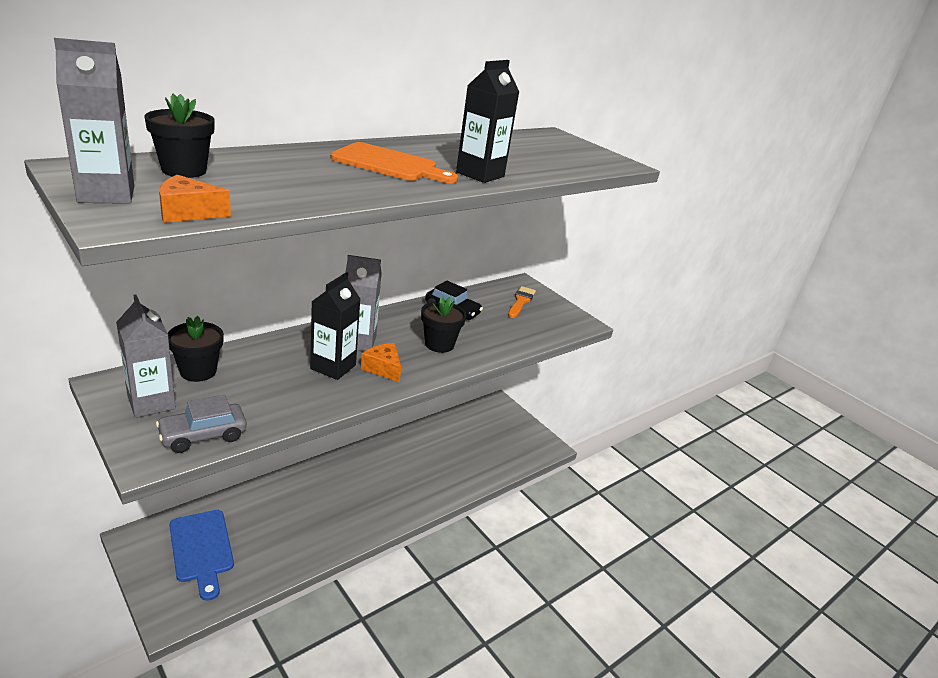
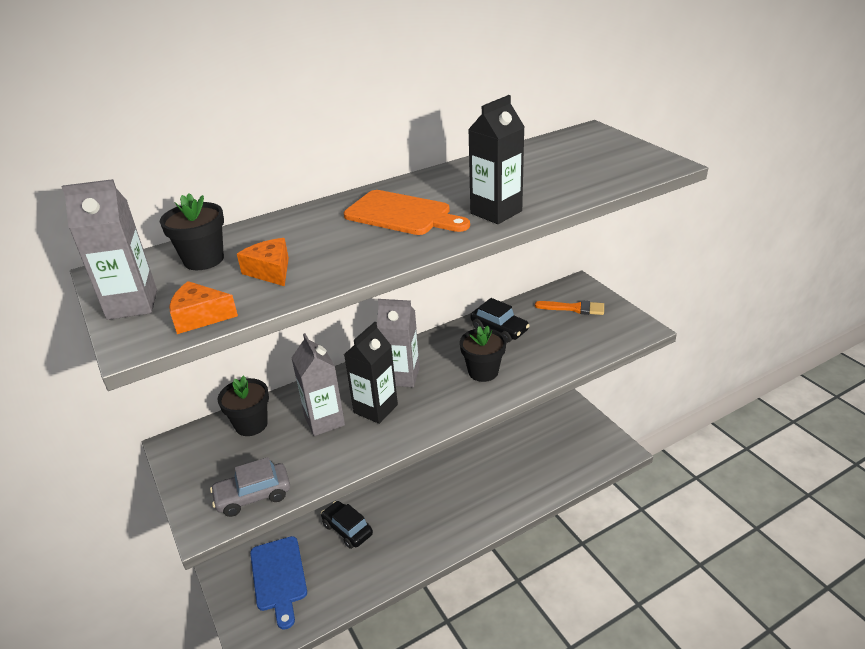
camera: 15 degrees right, 5 degrees up
grey carton [116,295,176,418] -> grey carton moved to [291,333,345,436]
orange cheese [361,343,401,383] -> orange cheese moved to [237,238,289,286]
orange brush [508,286,536,318] -> orange brush turned 75 degrees clockwise [535,300,604,315]
none -> black car [321,501,373,549]

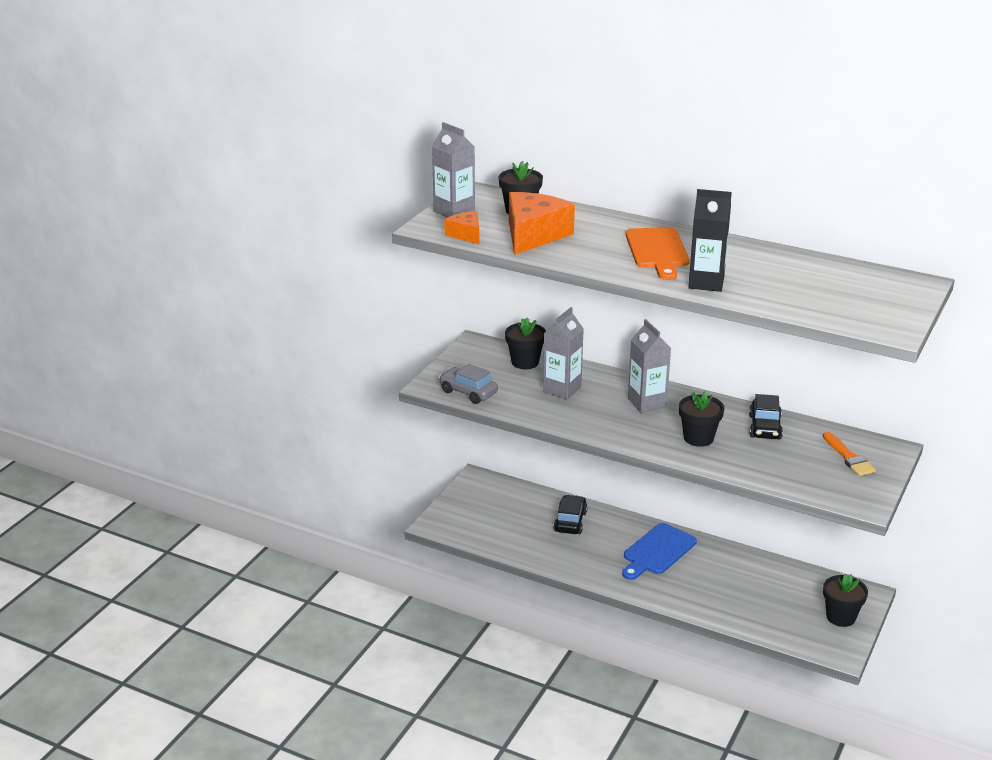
camera: 55 degrees right, 5 degrees down
orange cheese [237,238,289,286] -> orange cheese [509,192,575,255], size x1.87
blue cutting board [250,536,307,630] -> blue cutting board moved to [622,523,697,580]
black carton [344,322,398,424] -> none
none -> black flower pot [823,574,868,627]

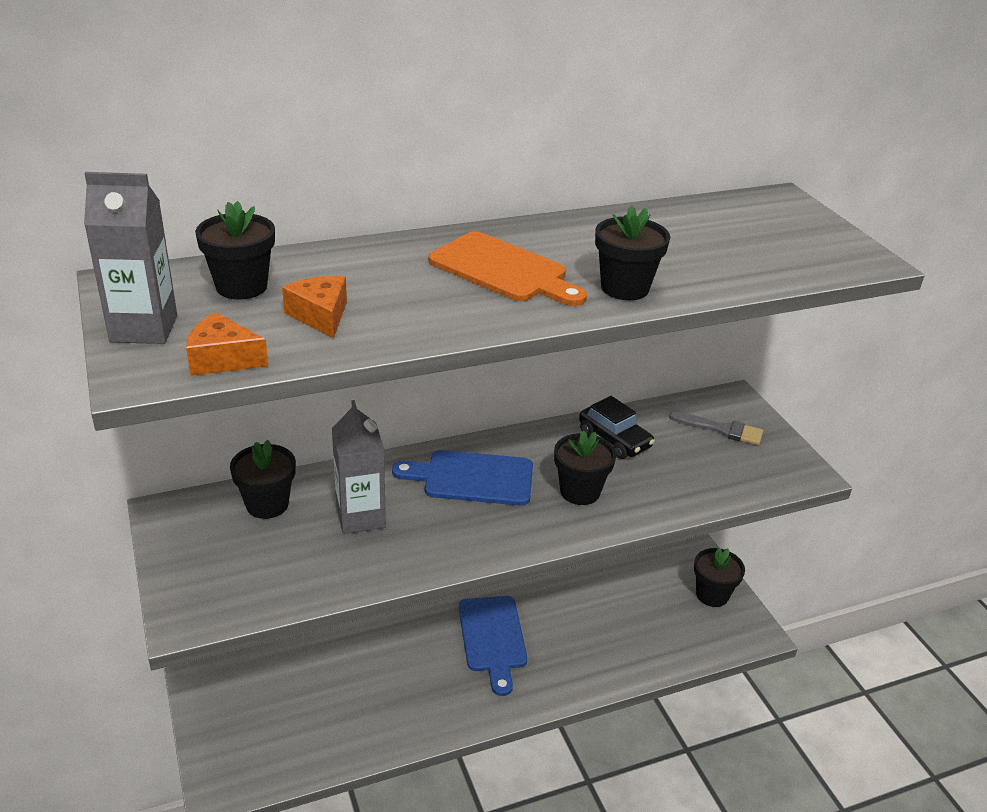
camera: 50 degrees left, 5 degrees up
grey car [439,364,498,404] -> none
orange cheese [509,192,575,255] -> orange cheese [282,276,347,338], size x0.53
black car [553,495,588,534] -> none
grey carton [628,319,671,413] -> blue cutting board [392,450,533,506]
black carton [688,189,732,292] -> black flower pot [595,206,670,300]
orange brush [823,432,876,476] -> grey brush [669,411,763,445]

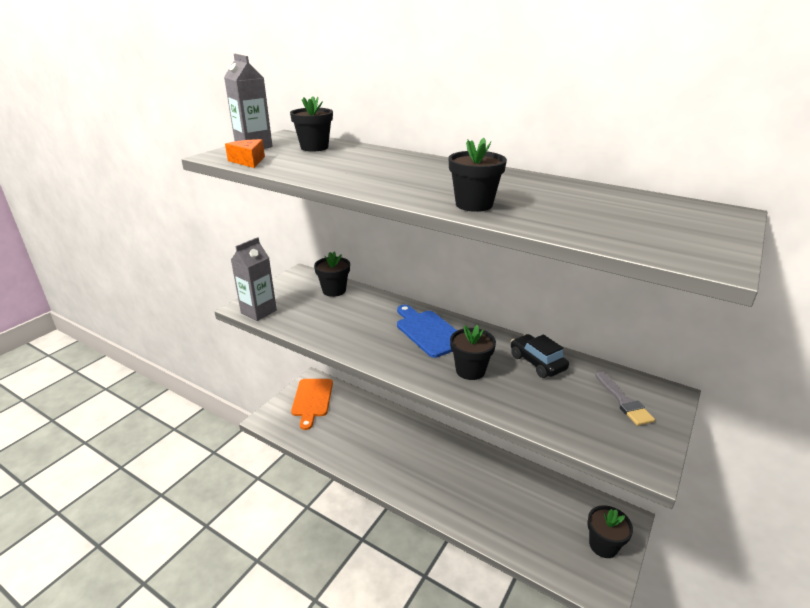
camera: 55 degrees right, 5 degrees down
orange cheese [282,276,347,338] -> none
grey carton [332,400,386,534] -> grey carton moved to [231,237,277,321]
orange cutting board [429,231,587,306] -> orange cutting board moved to [291,379,333,430]
blue cutting board [459,596,527,696] -> none
black car [579,396,655,459] -> black car turned 135 degrees clockwise [511,334,569,378]

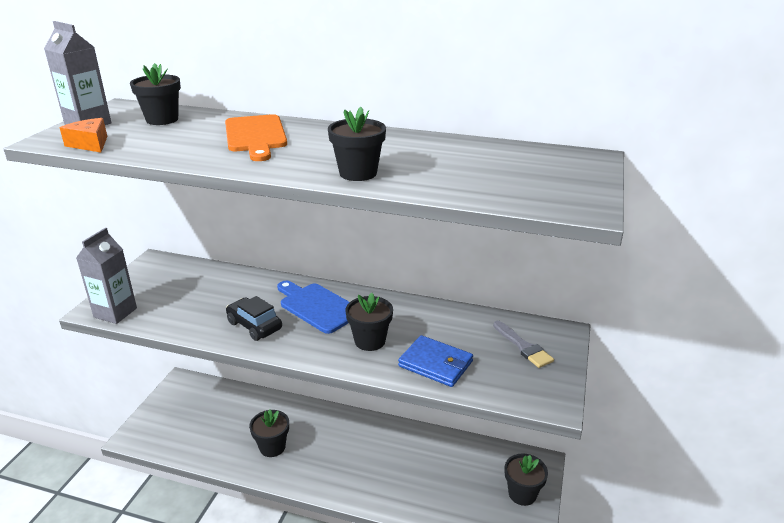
camera: 15 degrees left, 0 degrees up
orange cutting board [291,379,333,430] -> orange cutting board moved to [225,114,287,161]
black flower pot [314,252,350,297] -> black flower pot moved to [249,410,289,457]
black car [511,334,569,378] -> black car moved to [226,296,282,341]
none -> blue wallet [398,335,473,387]

